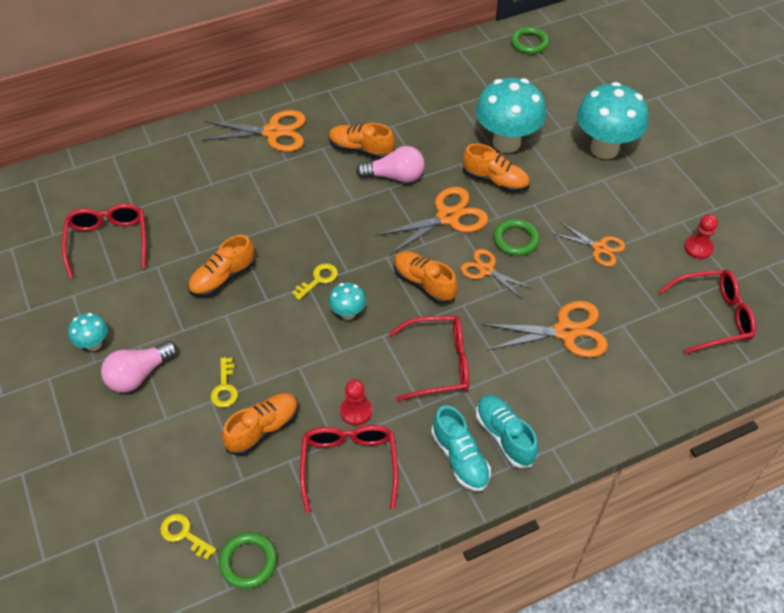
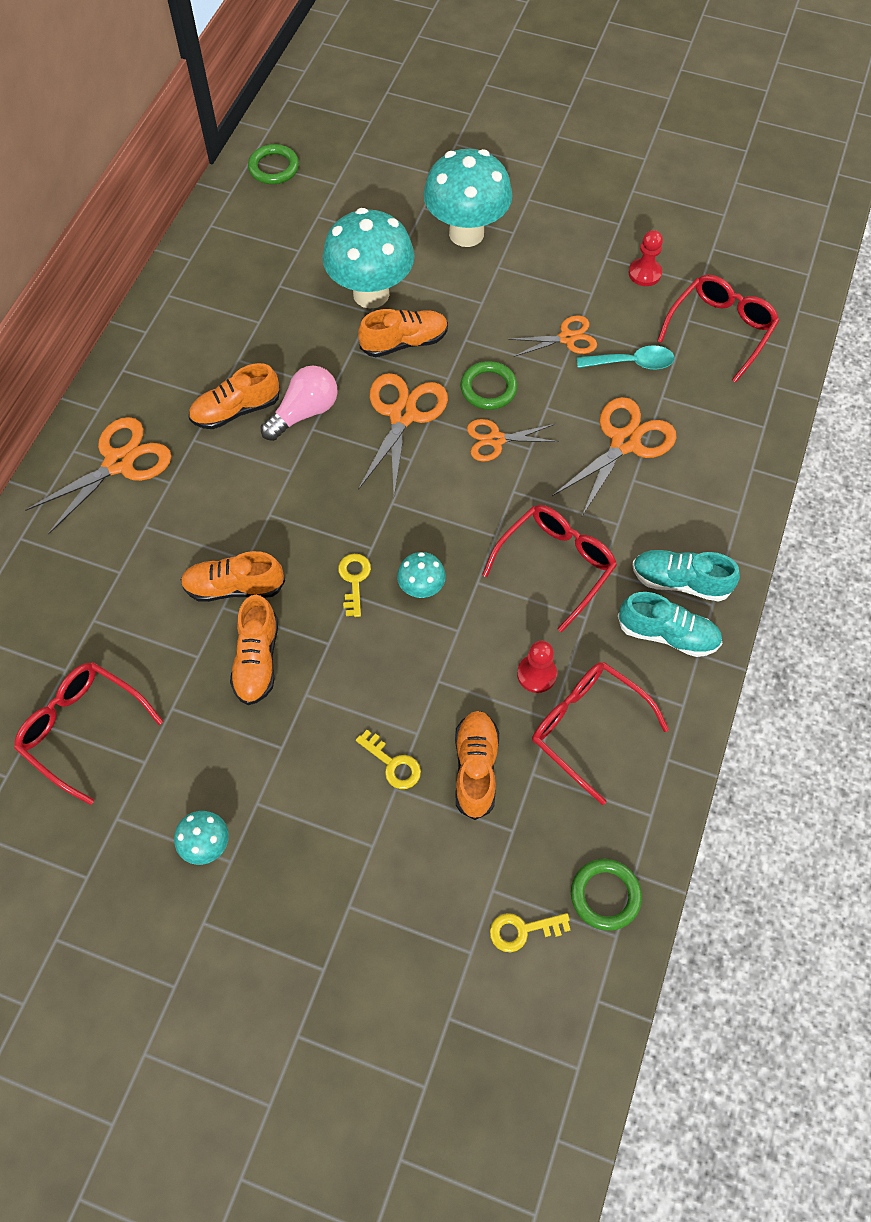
camera: 45 degrees left, 10 degrees up
pink light bulb [101,341,178,393] -> none
orange shoe [394,251,457,304] -> orange shoe moved to [181,551,285,602]
none -> turquoise spoon [577,345,675,370]

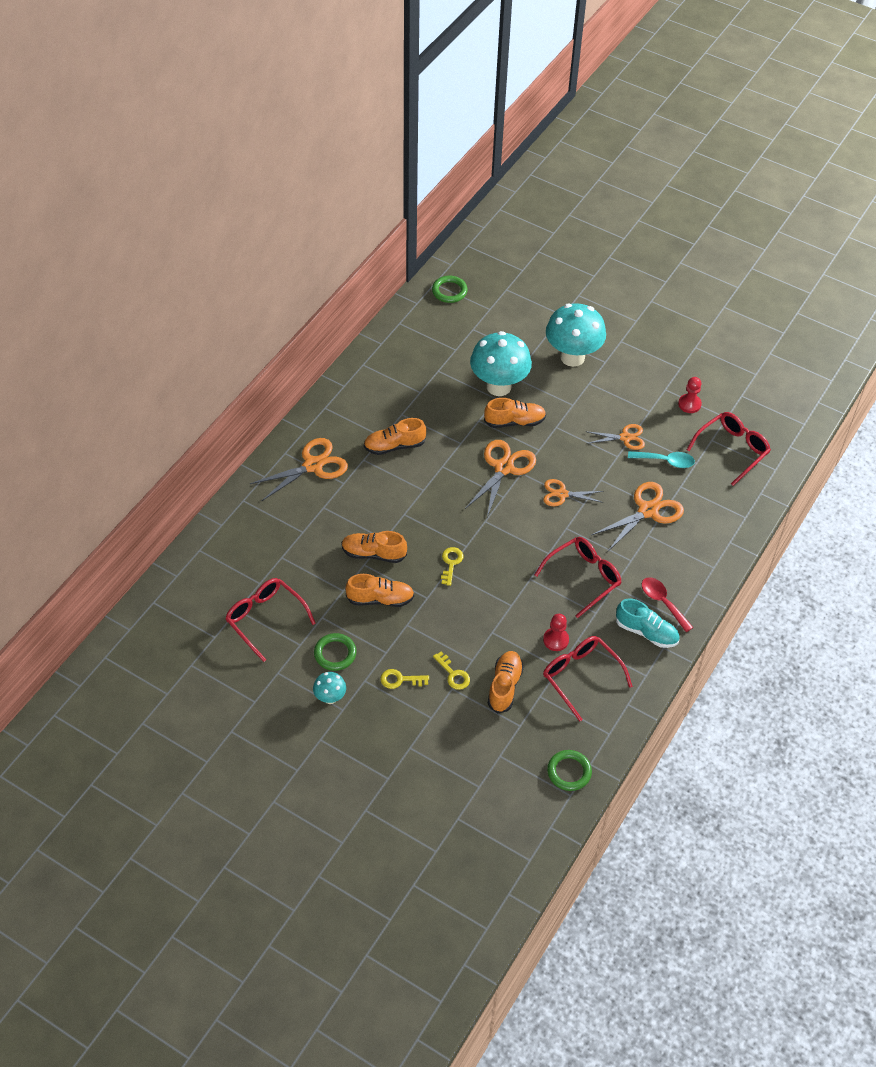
camera: 10 degrees right, 10 degrees down
orange shoe [230,595,278,705] -> orange shoe turned 105 degrees counterclockwise [345,574,414,607]
pink light bulb [261,366,338,441] -> none
turquoise mushroom [397,552,446,598] -> none
green ring [460,361,518,410] -> green ring moved to [314,633,356,671]
yellow key [490,913,570,952] -> yellow key moved to [380,669,429,689]
turquoise shoe [632,550,740,602] -> red spoon [642,577,693,632]

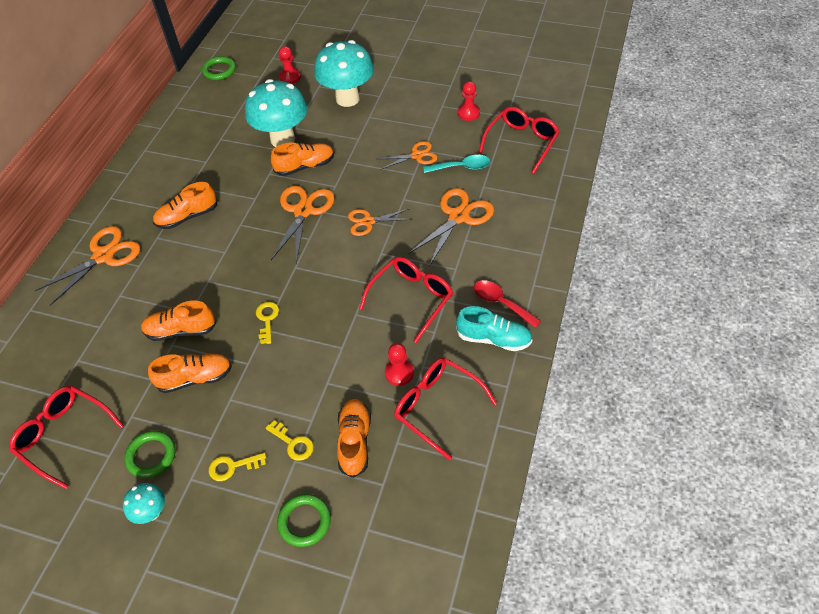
camera: 10 degrees left, 0 degrees up
green ring [547,750,592,791] -> green ring moved to [277,494,331,547]
none -> red pawn [279,46,301,84]

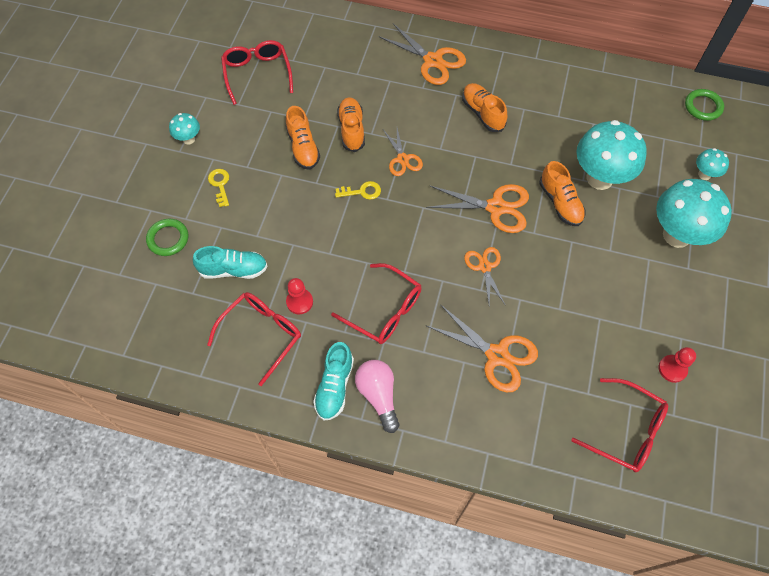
camera: 85 degrees right, 10 degrees up
red glasses [9,386,124,489] -> red glasses turned 45 degrees counterclockwise [221,40,293,105]
green ring [124,431,176,478] -> none
yellow key [266,420,314,461] -> none
red pawn [279,46,301,84] -> turquoise mushroom [696,148,729,180]
orange shoe [337,399,371,478] -> turquoise shoe [193,246,268,279]
orange scissors [378,141,437,170] -> orange scissors moved to [383,128,423,176]
turquoise spoon [423,155,490,173] -> none
red spoon [474,280,541,328] -> pink light bulb [355,360,400,433]

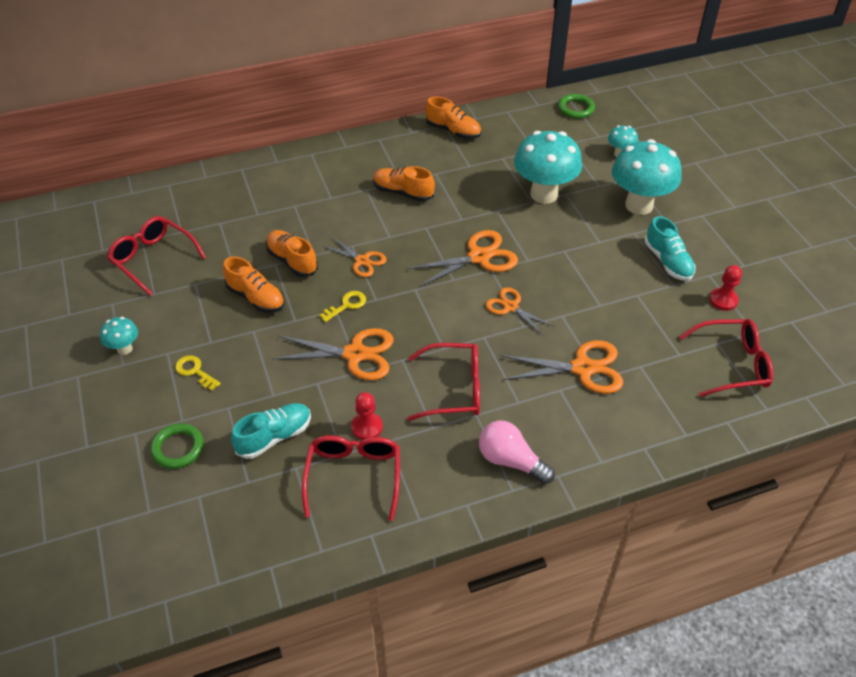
camera: 35 degrees left, 15 degrees down
turquoise shoe [313,342,354,421] -> turquoise shoe moved to [645,216,696,281]
orange scissors [379,23,466,85] -> orange scissors moved to [272,328,394,380]
orange shoe [539,161,585,226] -> orange shoe moved to [425,97,481,139]

